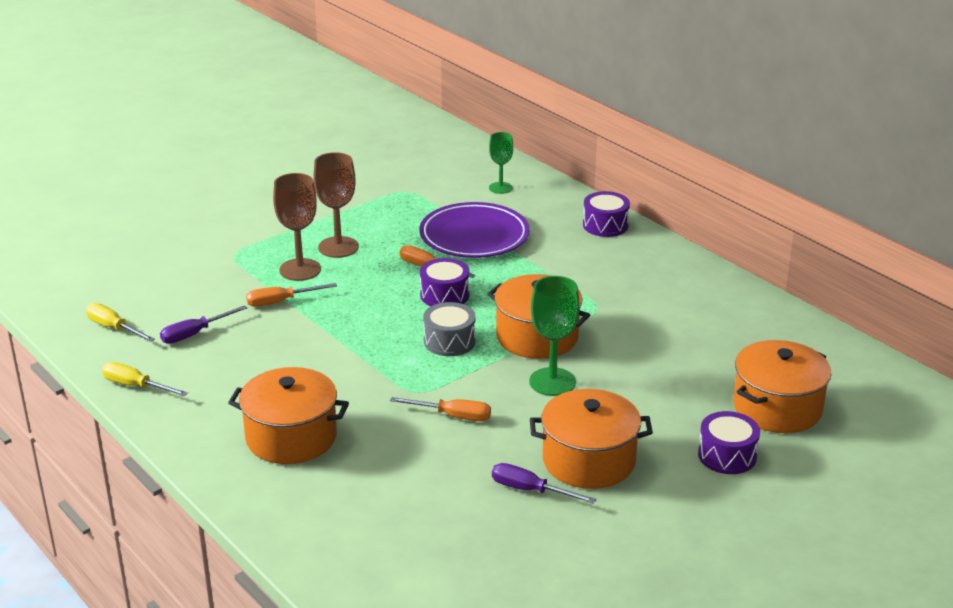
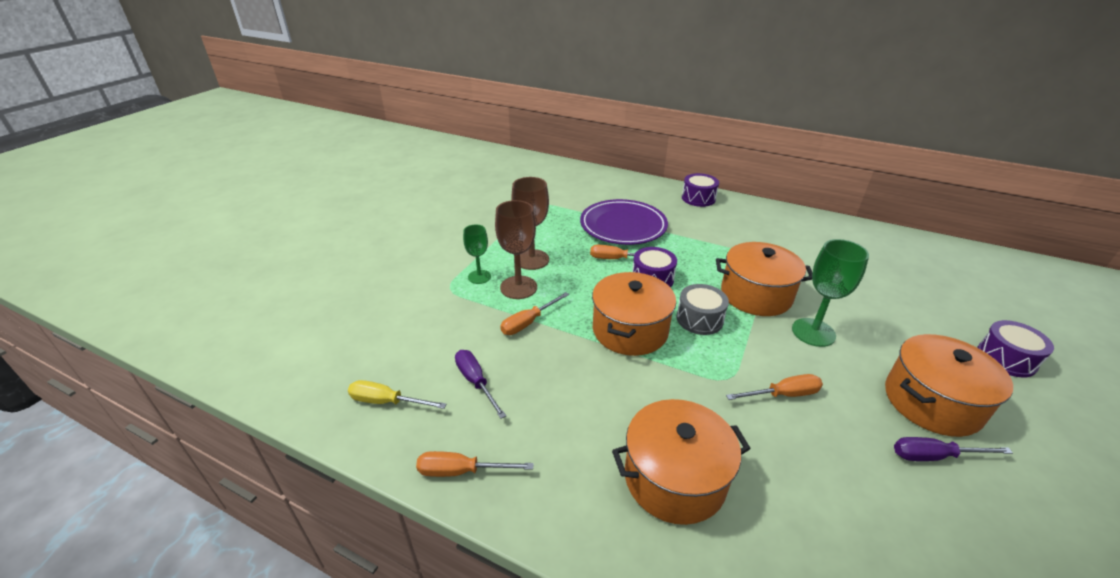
camera: 25 degrees left, 5 degrees up
yellow screwdriver [102,362,188,396] -> orange screwdriver [416,451,534,477]
purple screwdriver [160,305,247,344] -> purple screwdriver turned 120 degrees clockwise [455,350,506,419]
green goblet [489,132,513,194] -> green goblet moved to [463,225,491,284]
orange pot [733,340,831,433] -> orange pot moved to [592,272,676,356]

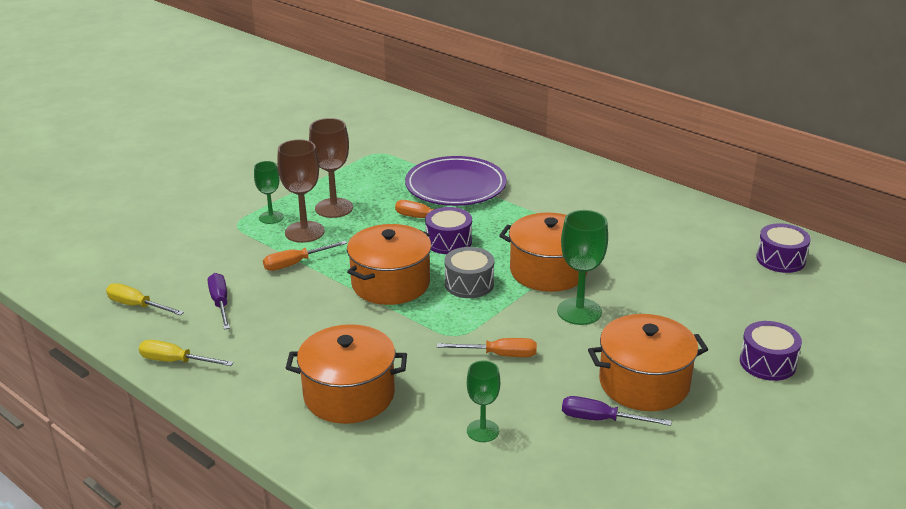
camera: 15 degrees right, 5 degrees down
orange screwdriver [416,451,534,477] -> yellow screwdriver [139,340,234,366]
purple drum [682,173,719,207] -> purple drum moved to [756,223,811,273]
none -> green goblet [467,360,500,442]

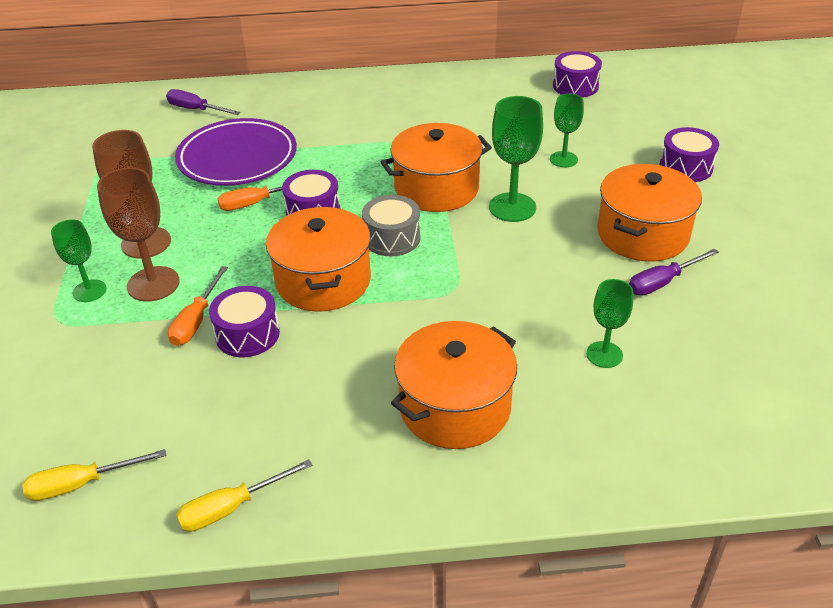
camera: 45 degrees left, 10 degrees up
purple screwdriver [208,273,230,329] -> purple screwdriver moved to [166,89,240,115]
orange screwdriver [437,338,537,357] -> none
none -> purple drum [209,286,280,357]
none -> green goblet [550,94,584,167]

